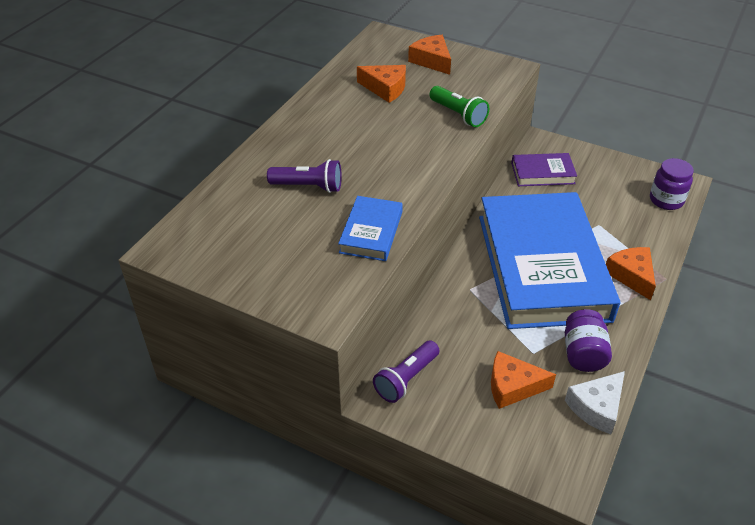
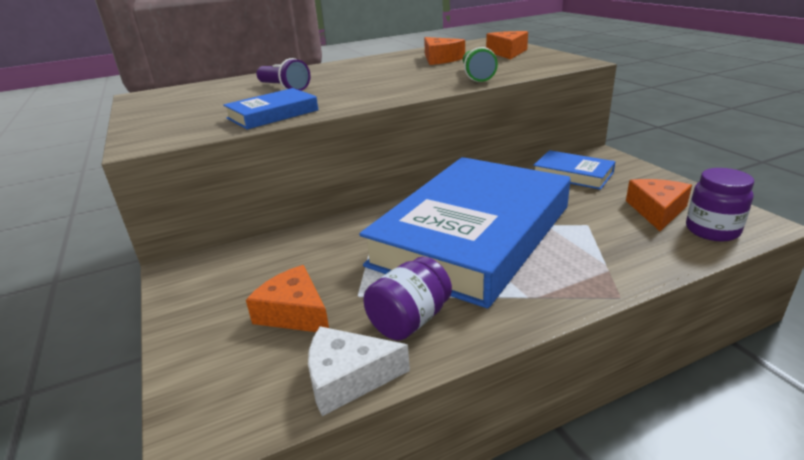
camera: 40 degrees right, 15 degrees down
purple flashlight [373,340,440,403] -> none
purple book [511,153,577,186] -> blue book [533,150,615,190]
orange cheese [606,247,656,300] -> orange cheese moved to [626,179,692,231]

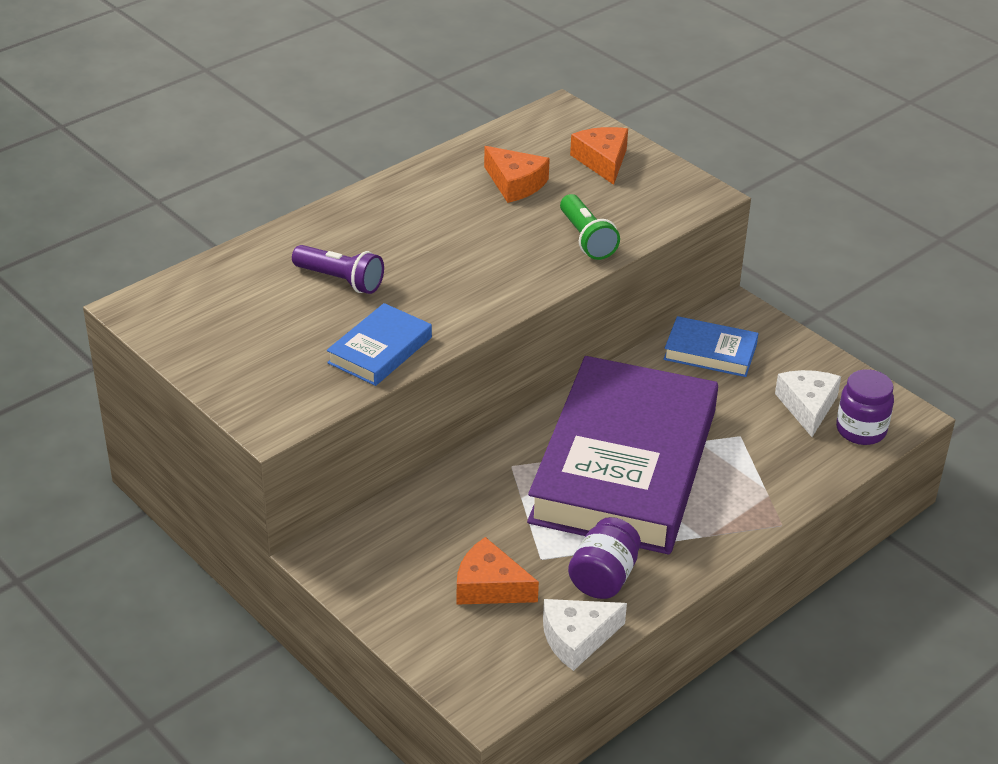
camera: 20 degrees left, 10 degrees up
blue book [359,157,570,308] -> purple book [527,356,718,554]
orange cheese [626,179,692,231] -> white cheese [775,370,841,437]

